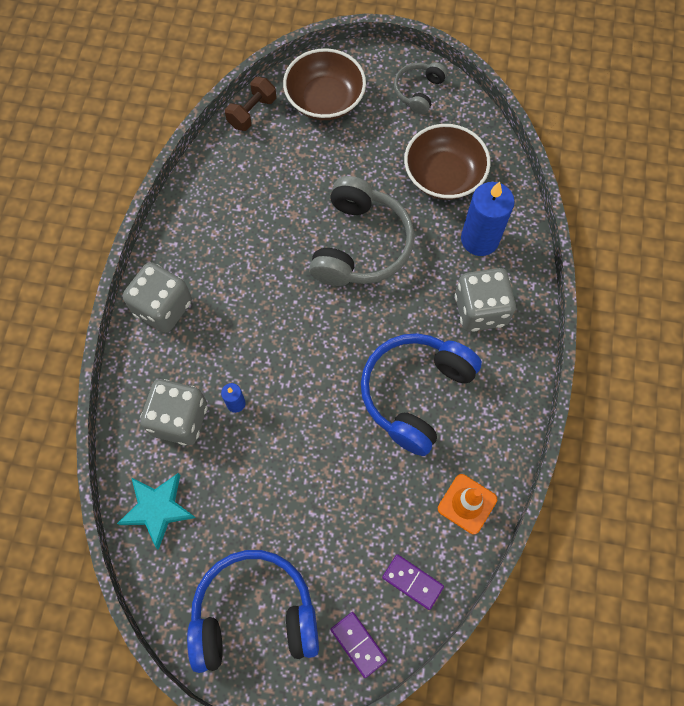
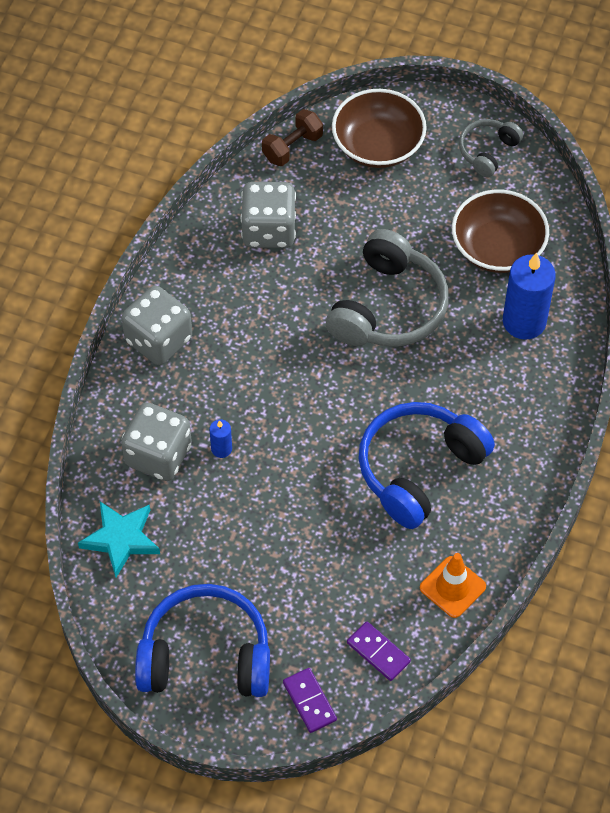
camera: 10 degrees right, 10 degrees down
grey dice [455,268,516,332] -> grey dice moved to [241,182,296,248]

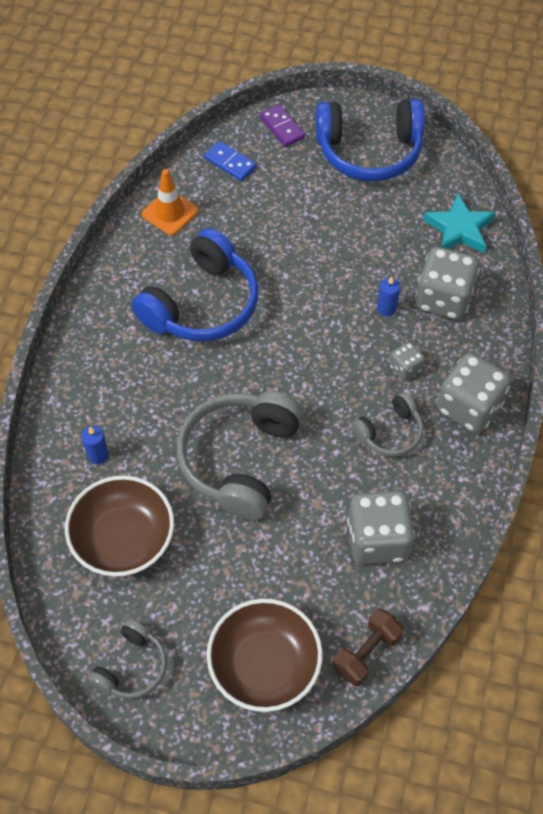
camera: 175 degrees right, 0 degrees up
purple domino [347,621,411,681] -> blue domino [204,141,257,181]
blue candle [503,252,556,340] -> blue candle [82,426,109,464], size x0.46
none -> grey headphones [351,392,423,457]
none -> grey dice [389,342,425,381]

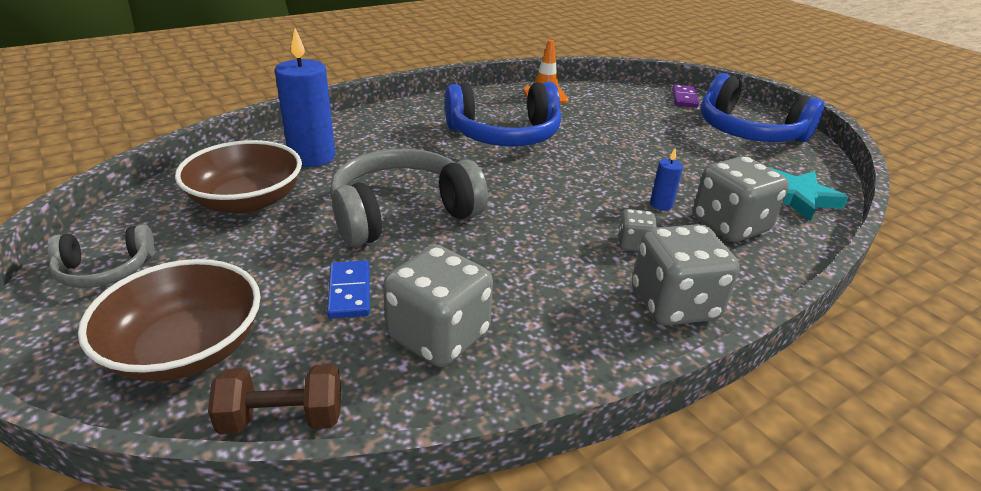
camera: 40 degrees right, 25 degrees down
blue candle [82,426,109,464] -> blue candle [275,29,335,167], size x2.16
blue domino [204,141,257,181] -> blue domino moved to [327,260,370,319]
grey headphones [351,392,423,457] -> none

